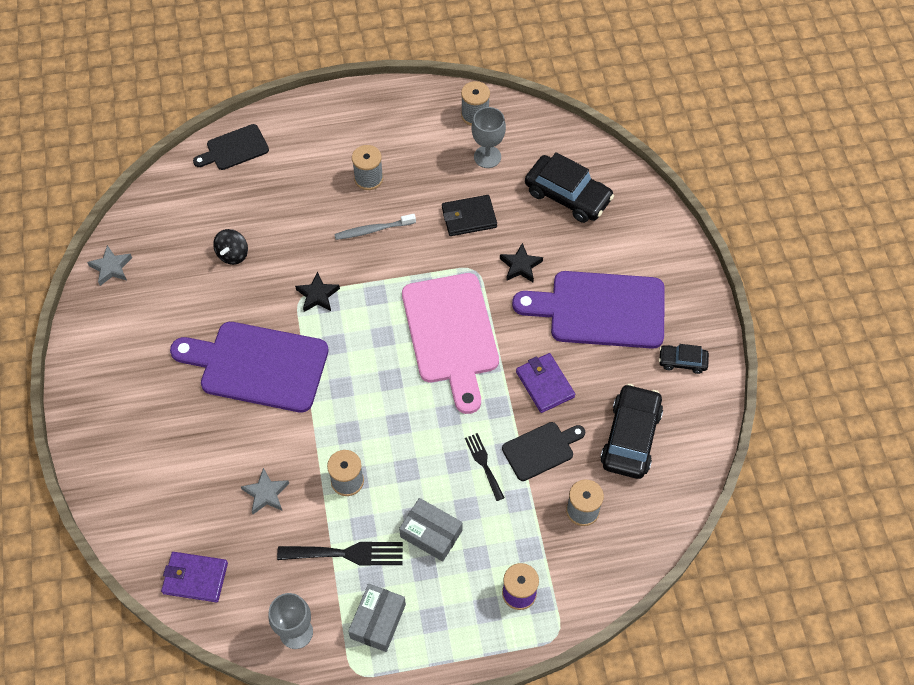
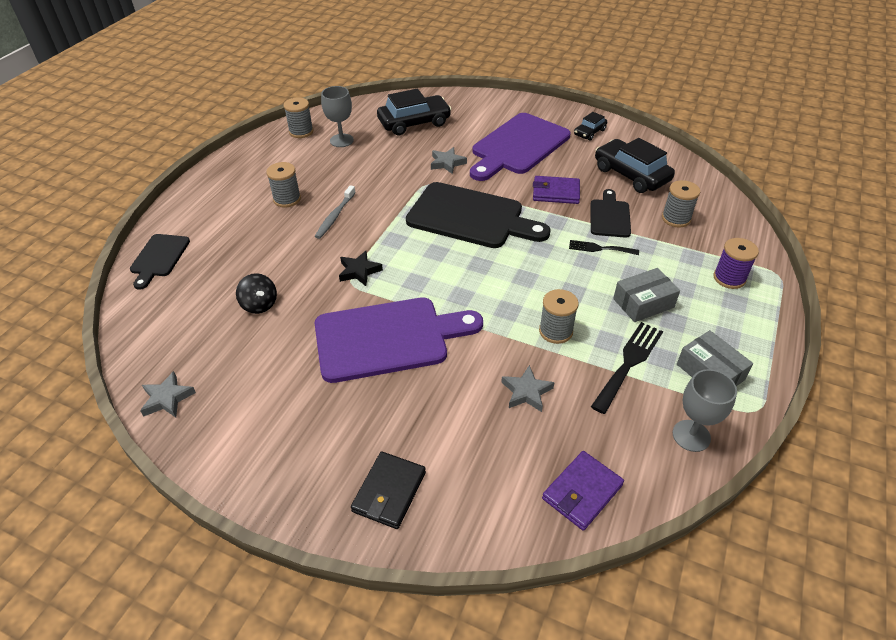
camera: 55 degrees left, 15 degrees down
purple cutting board [170,322,329,412] -> purple cutting board turned 150 degrees counterclockwise [315,297,483,383]
pink cutting board [402,273,499,414] -> black cutting board [406,182,551,248]
black wallet [442,195,497,236] -> black wallet moved to [351,451,426,529]
black star [500,243,543,282] -> grey star [431,147,467,174]

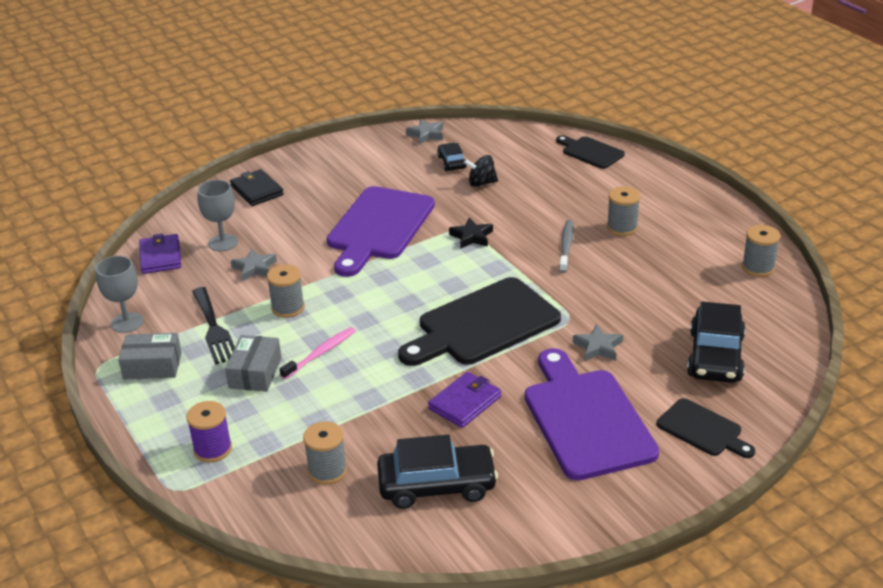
camera: 125 degrees right, 10 degrees down
grey toothbrush [315,185,356,239] -> grey toothbrush turned 45 degrees clockwise [559,220,574,273]
grey goblet [321,86,354,147] -> grey goblet moved to [198,180,238,252]
black fork [569,240,639,255] -> none
black car [574,112,607,141] -> black car moved to [437,143,467,171]
black cutting board [590,189,631,238] -> black cutting board moved to [657,398,755,458]
none -> pink toothbrush [280,327,356,379]

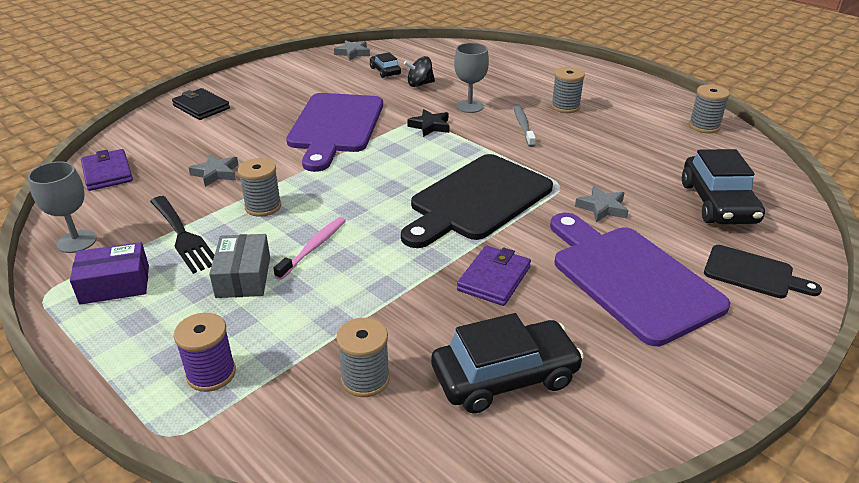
camera: 15 degrees left, 0 degrees up
grey box [118,333,182,379] -> purple box [70,242,149,305]
grey goblet [198,180,238,252] -> grey goblet moved to [454,43,489,113]
black cutting board [556,135,625,169] -> none

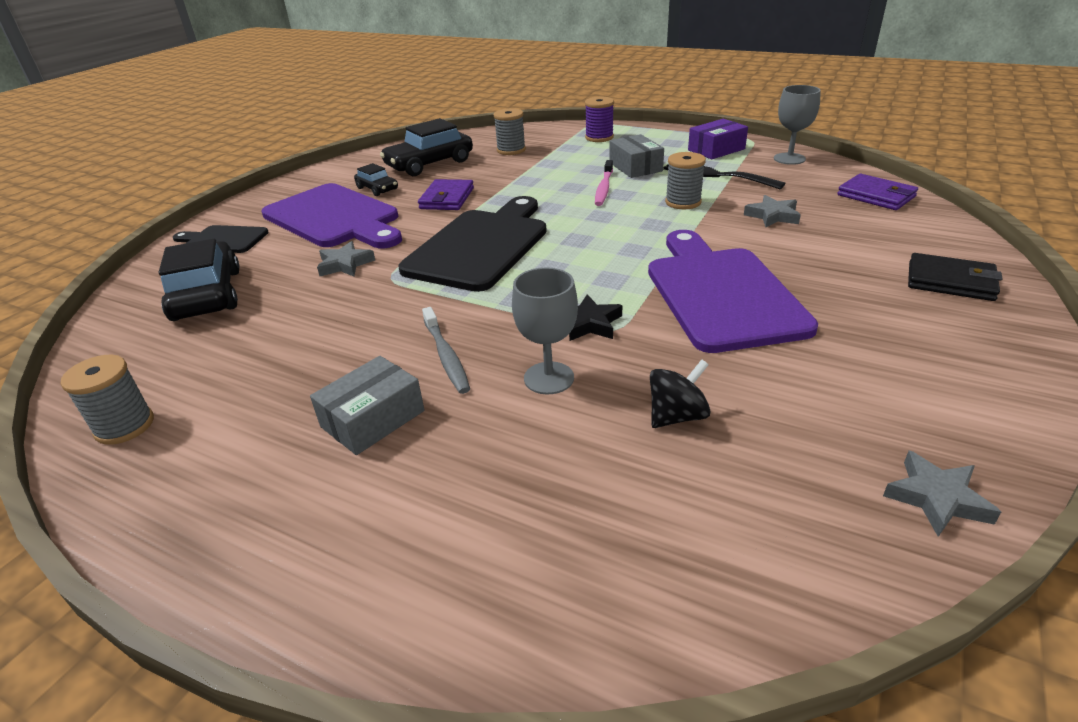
camera: 165 degrees right, 0 degrees up
black car [370,52,401,78] -> black car moved to [354,163,398,196]
grey spool [551,67,585,113] -> grey box [310,356,424,455]

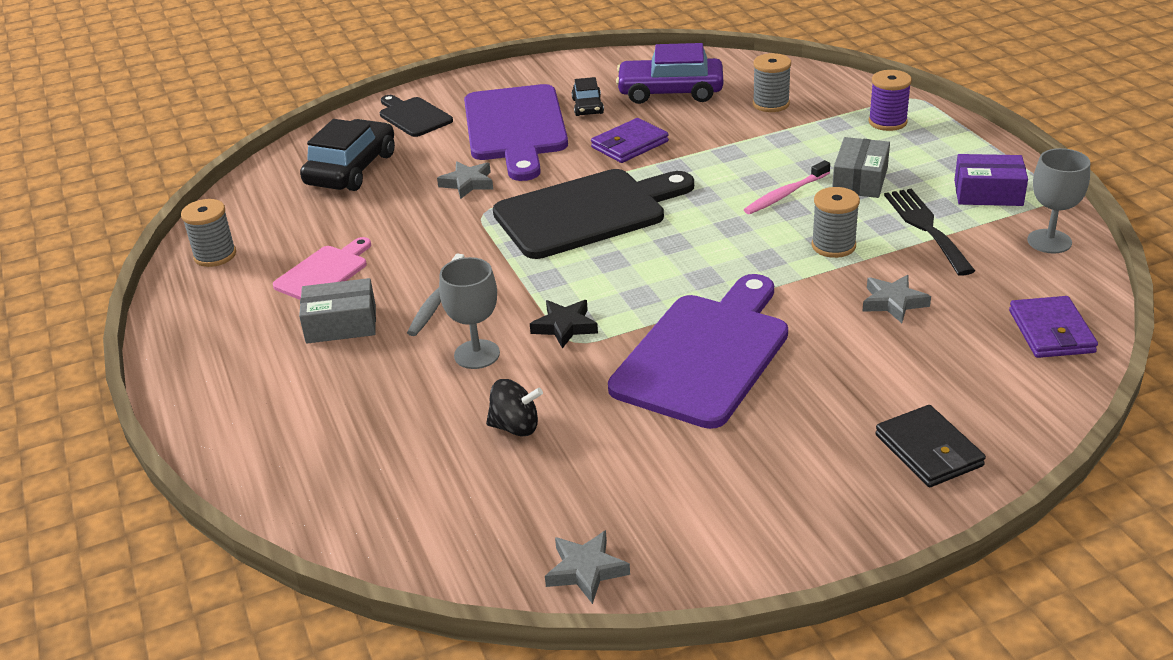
camera: 40 degrees right, 0 degrees up
black car [380,118,473,176] -> purple car [616,43,723,104]
none -> pink cutting board [273,237,371,300]

